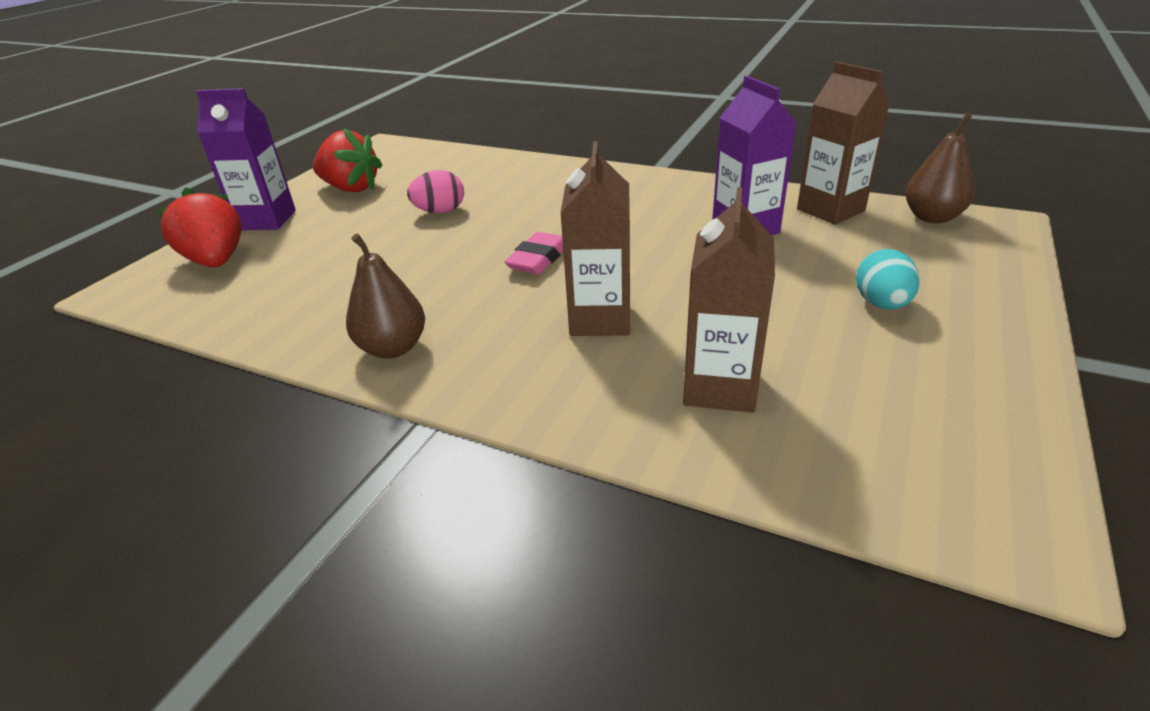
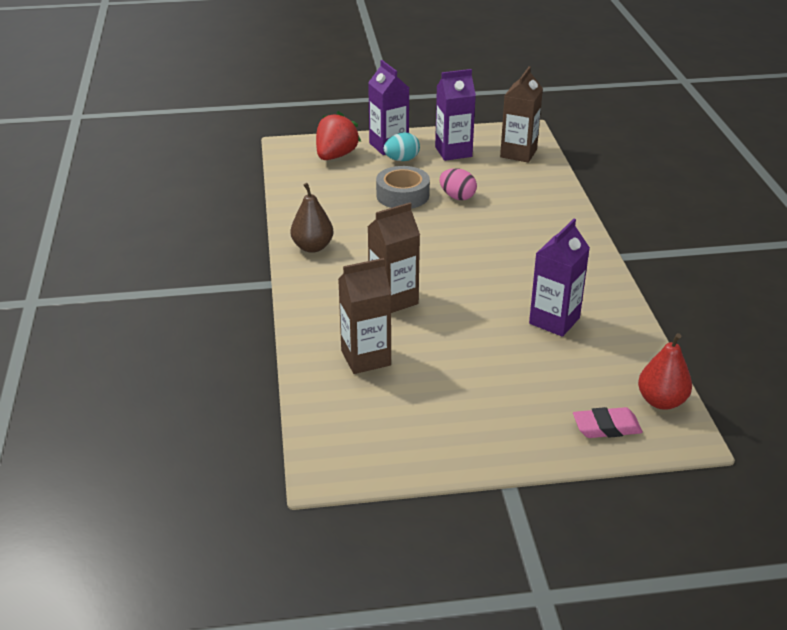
camera: 55 degrees right, 0 degrees up
red strawberry [313,128,382,192] -> purple carton [435,69,476,161]
pink eraser [505,232,563,274] -> pink eraser moved to [573,407,643,438]
brown carton [797,62,890,225] -> brown carton moved to [500,66,543,163]
turquoise egg [856,249,920,310] -> turquoise egg moved to [384,132,420,161]
brown pear [905,113,975,223] -> red pear [638,333,692,410]
none -> grey tape [376,166,430,209]

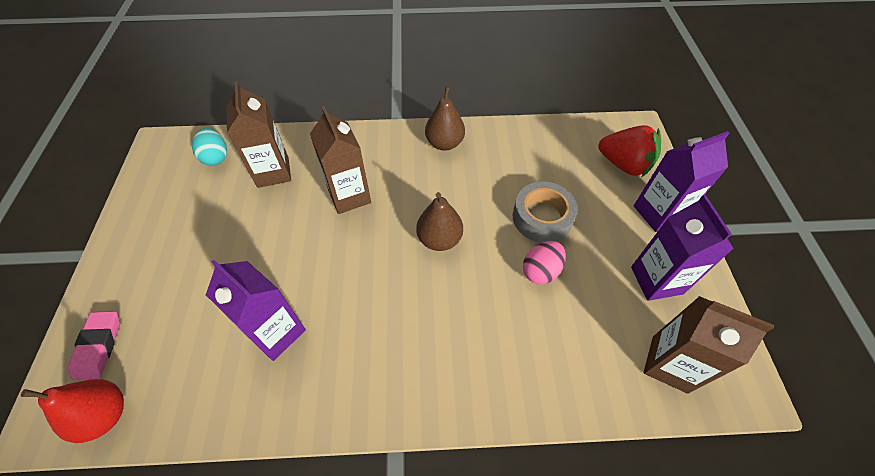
camera: 95 degrees right, 20 degrees up
turquoise egg [384,132,420,161] -> turquoise egg moved to [192,128,227,166]
none -> brown pear [416,192,463,251]

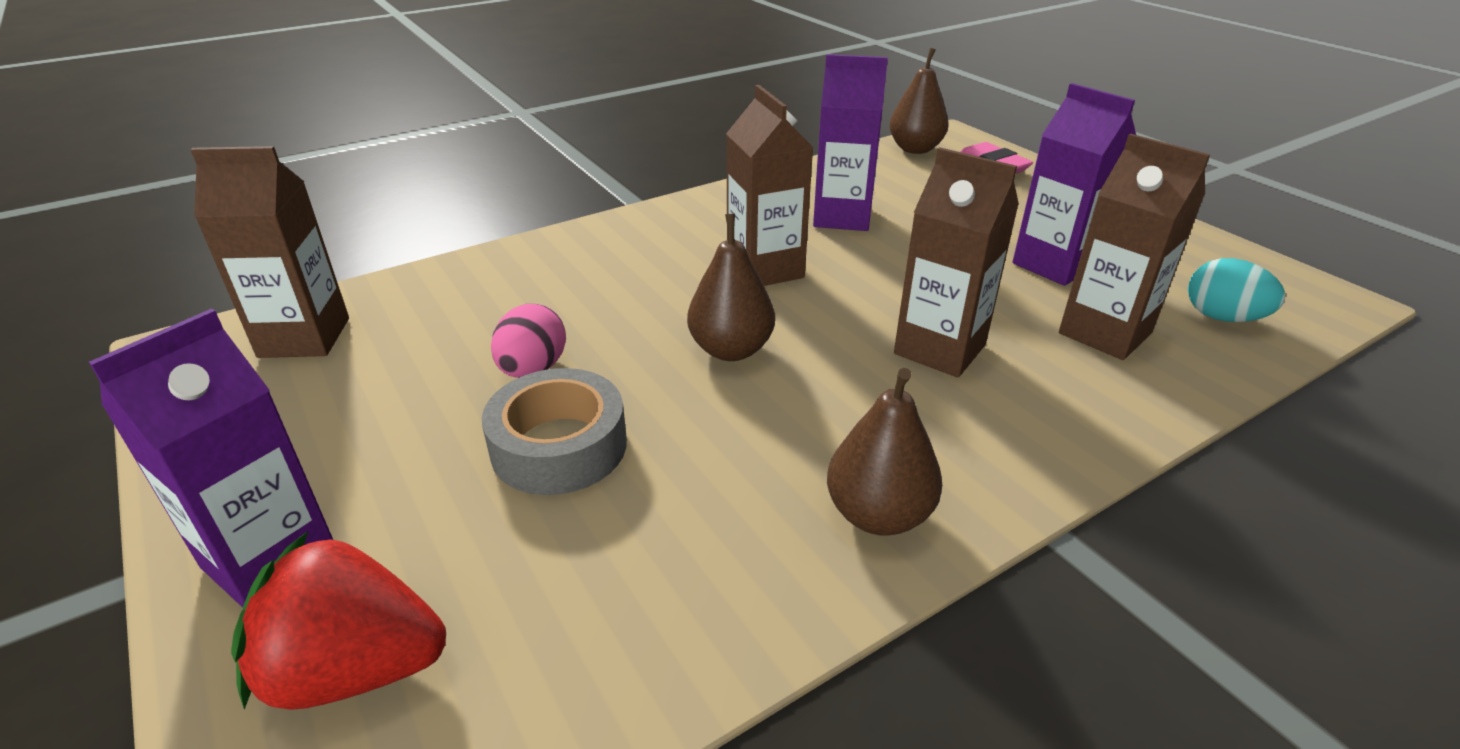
camera: 150 degrees right, 20 degrees down
red pear [21,379,124,443] -> brown pear [889,48,949,154]
purple carton [631,195,734,301] -> purple carton moved to [1013,83,1136,286]
none -> brown carton [726,85,813,286]

